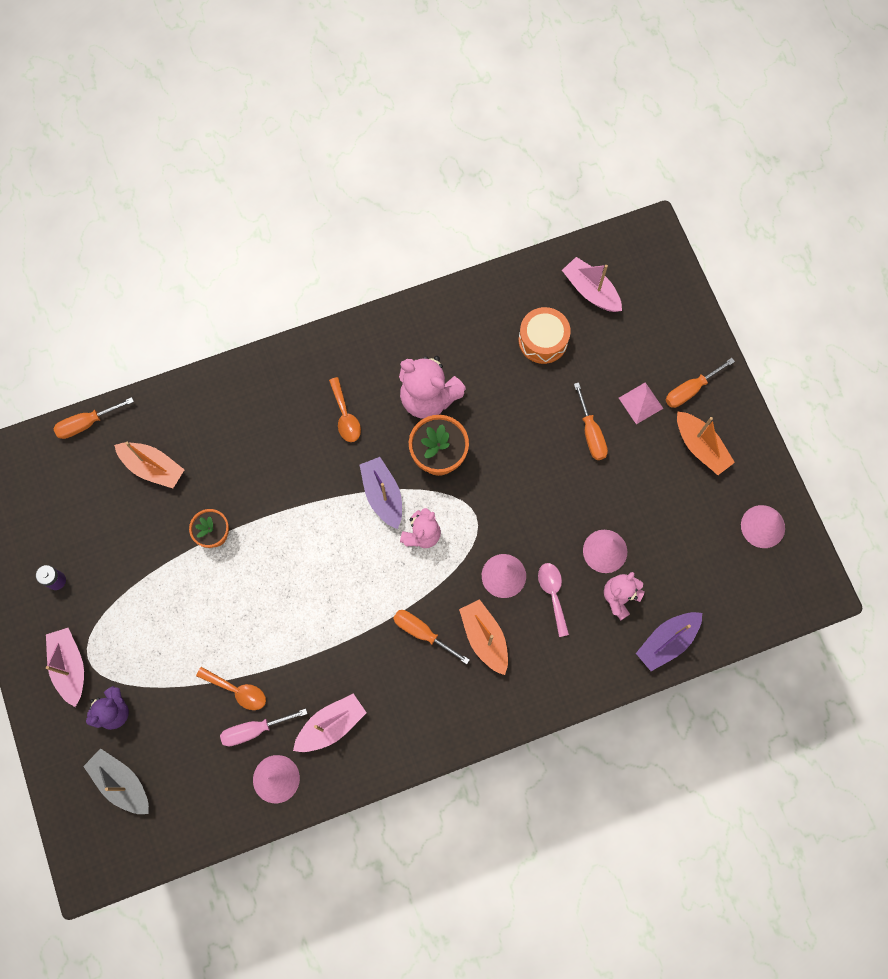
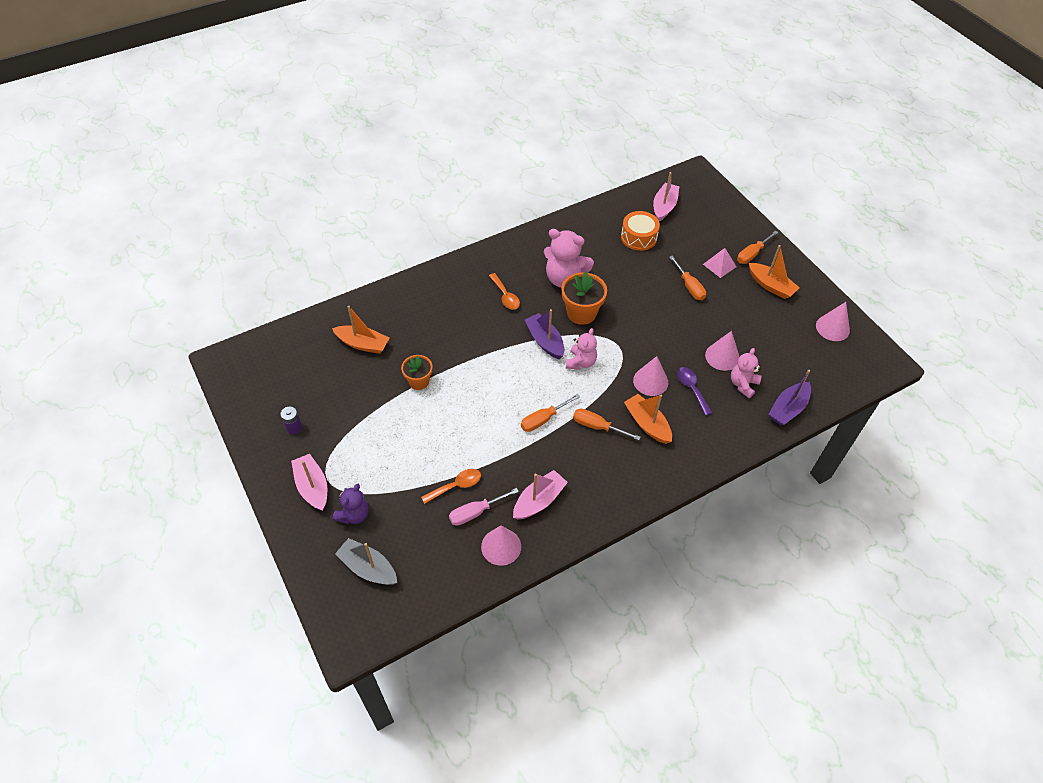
camera: 10 degrees left, 20 degrees down
orange screwdriver [53,397,134,439] -> orange screwdriver moved to [521,394,580,432]
orange spoon [196,667,266,710] -> orange spoon turned 45 degrees counterclockwise [421,469,481,504]
pink spoon [538,563,569,637] -> purple spoon [677,367,712,416]
pink boat [562,257,622,312] -> pink boat turned 75 degrees clockwise [653,172,680,221]

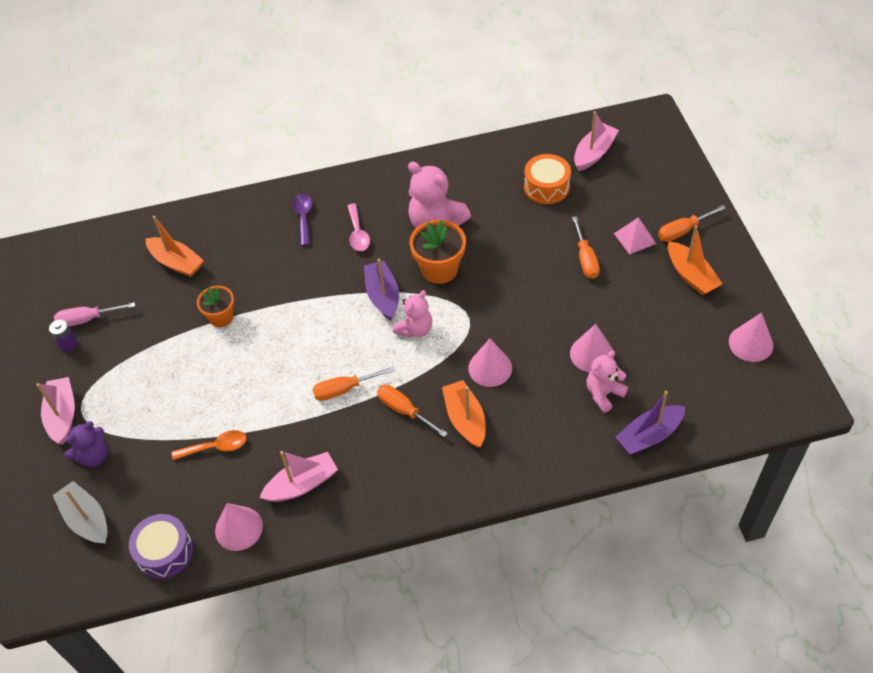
camera: 20 degrees right, 0 degrees up
pink screwdriver [449,488,519,526] -> pink screwdriver moved to [54,302,135,327]
orange spoon [489,273,520,310] -> pink spoon [348,203,370,251]
purple spoon [677,367,712,416] -> purple spoon moved to [292,193,312,246]
none -> purple drum [129,514,193,579]

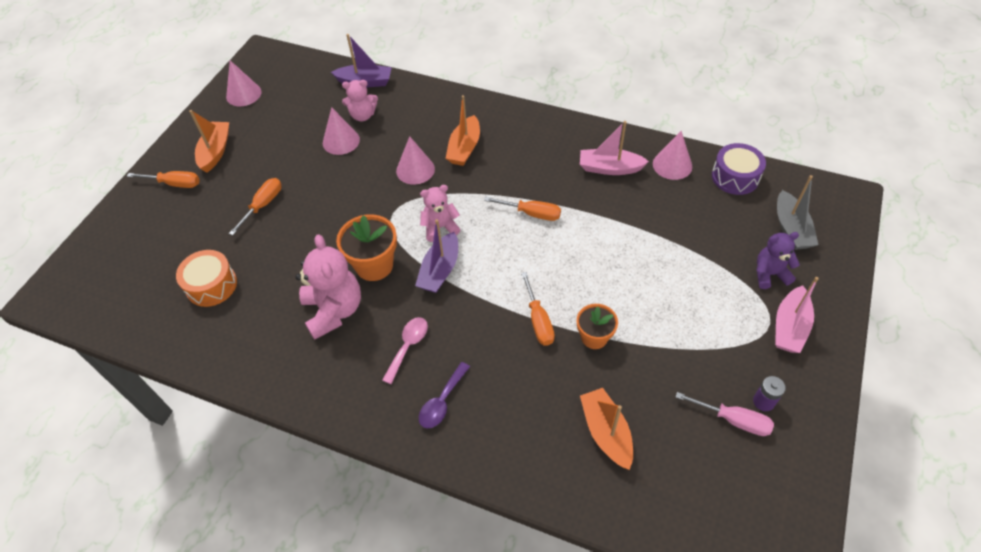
camera: 145 degrees left, 0 degrees up
orange spoon [172,430,247,460] -> none
orange screwdriver [377,385,448,437] -> orange screwdriver moved to [521,272,555,346]
pink boat [574,111,619,171] -> none
pink pyramid [614,217,656,255] -> none

